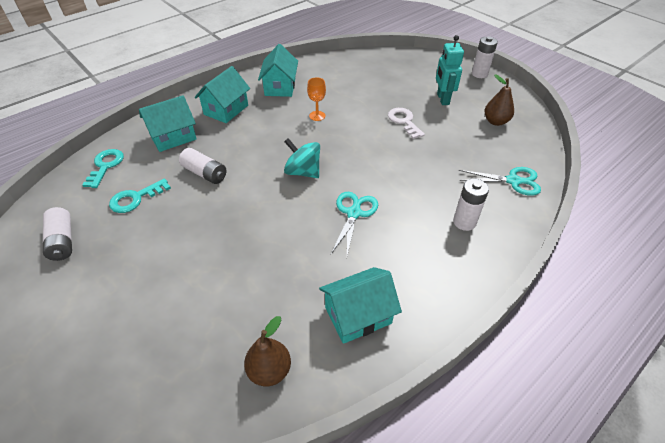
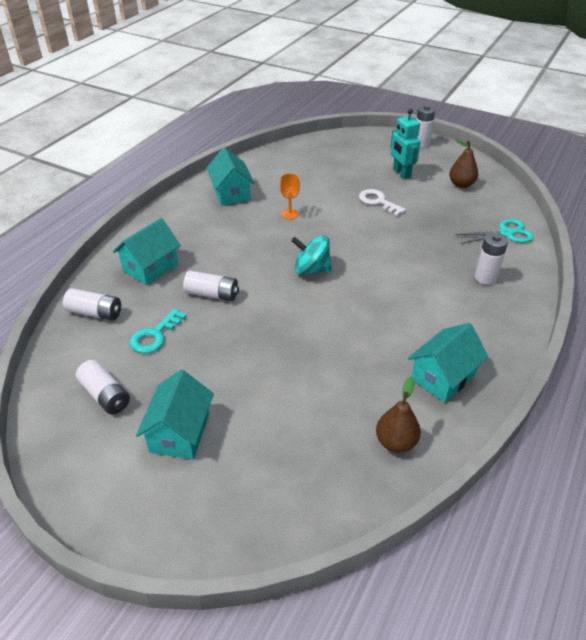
camera: 20 degrees left, 5 degrees down
turquoise key [82,149,124,188] -> white battery [63,288,121,321]
turquoise house [195,66,250,123] -> turquoise house moved to [136,370,214,459]
turquoise scissors [331,192,378,256] -> none

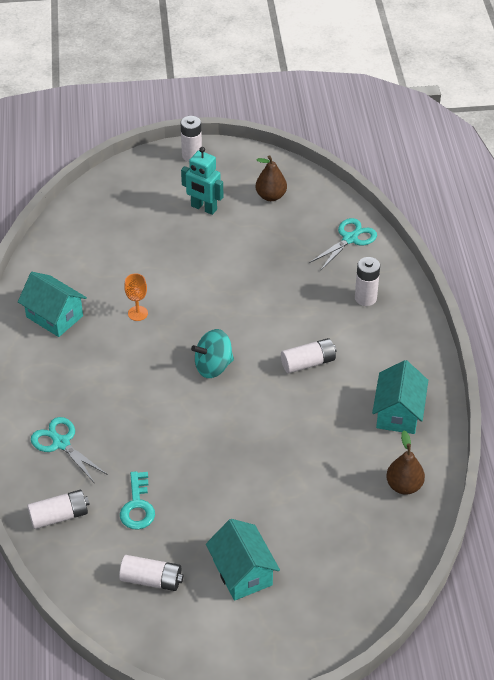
camera: 35 degrees left, 5 degrees up
turquoise house [113,218,181,285] -> turquoise scissors [31,417,108,482]
white battery [183,271,239,301] -> white battery moved to [281,338,336,373]
white key [359,189,406,216] -> none

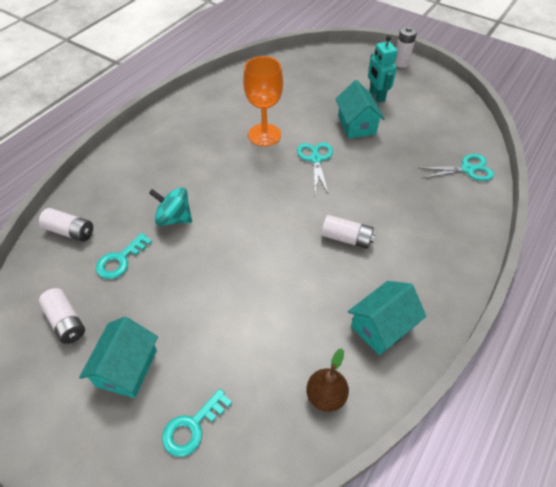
camera: 40 degrees right, 5 degrees up
turquoise house [18,272,87,337] -> turquoise house moved to [336,80,385,139]
turquoise scissors [31,417,108,482] -> turquoise scissors moved to [297,142,333,195]
orange goblet [124,273,148,321] -> orange goblet [243,56,283,146], size x1.99
turquoise spinning top [191,329,234,378] -> turquoise spinning top moved to [149,187,192,226]
brown pear [255,155,287,201] -> none
white battery [355,257,380,306] -> none
none -> turquoise key [162,389,232,457]

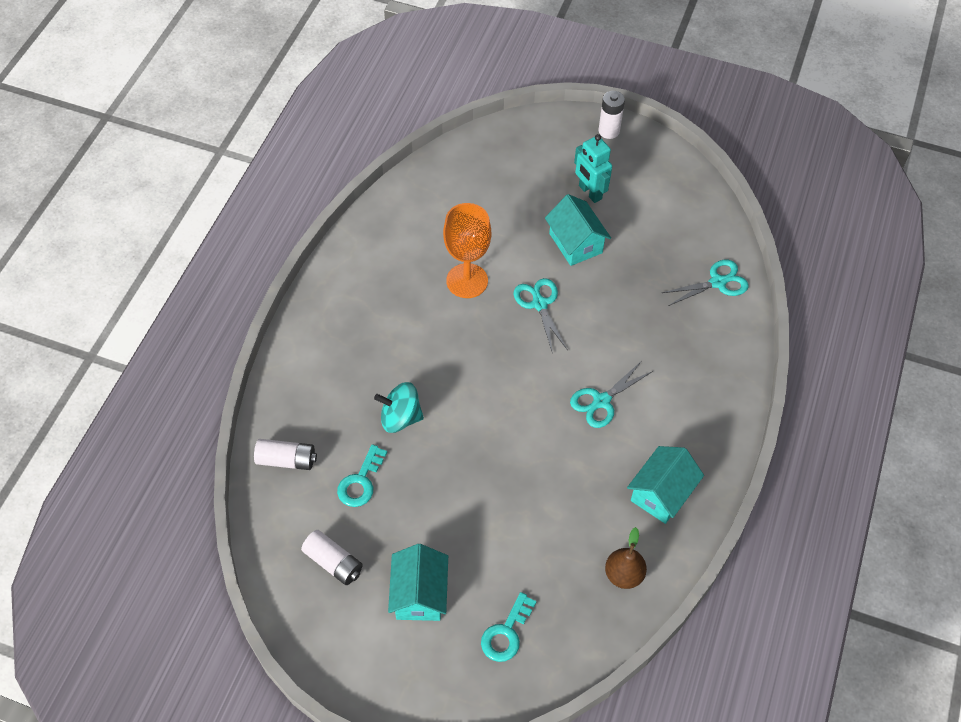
camera: 15 degrees left, 5 degrees up
white battery [321,215,375,249] -> turquoise scissors [570,362,653,428]

